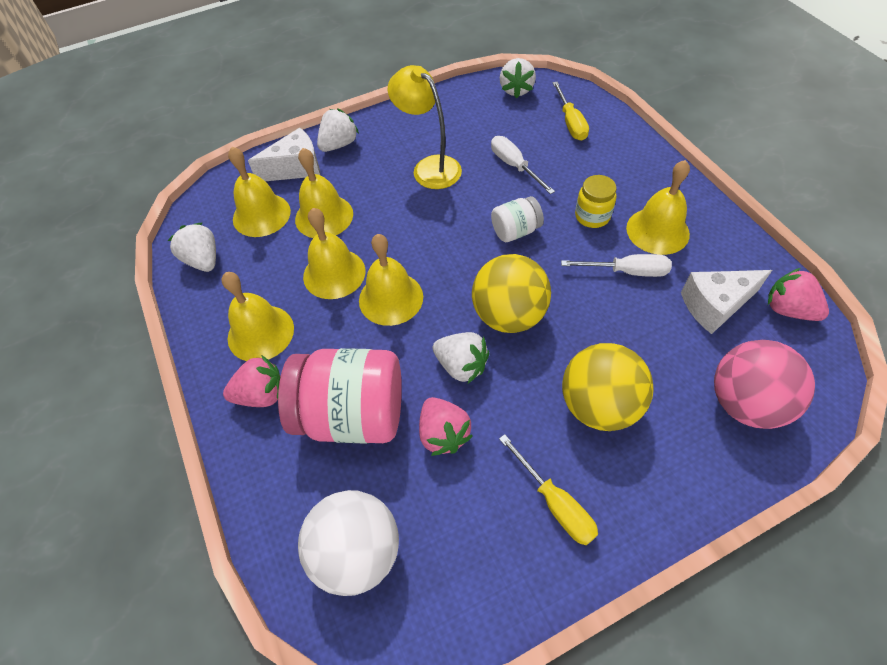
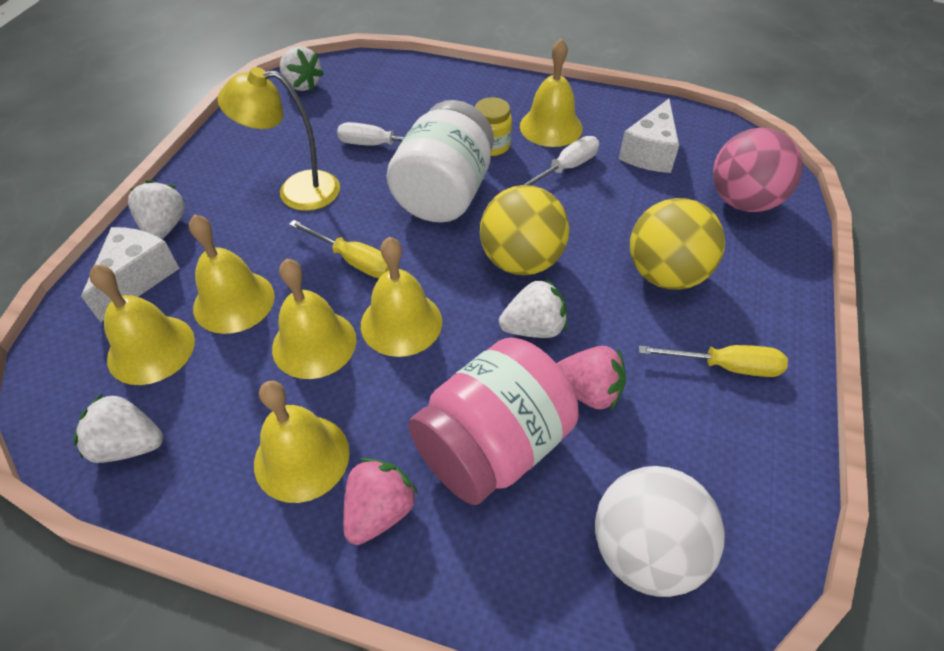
camera: 50 degrees left, 5 degrees down
white jar [491,196,544,242] -> white jar [387,100,494,223], size x2.00
yellow screwdriver [552,82,589,140] -> yellow screwdriver moved to [289,220,389,278]
pink strawberry [768,268,829,321] -> none

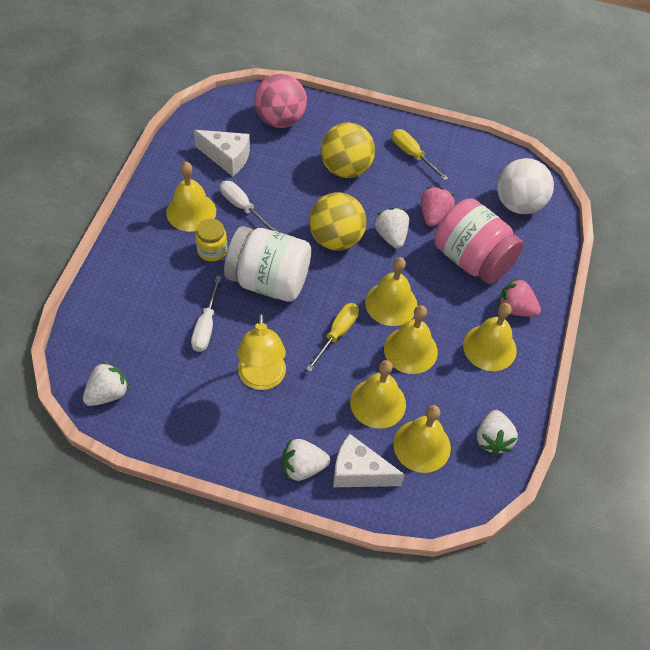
camera: 95 degrees left, 5 degrees up
yellow screwdriver [639,345,788,377] -> yellow screwdriver turned 45 degrees counterclockwise [392,129,448,181]

